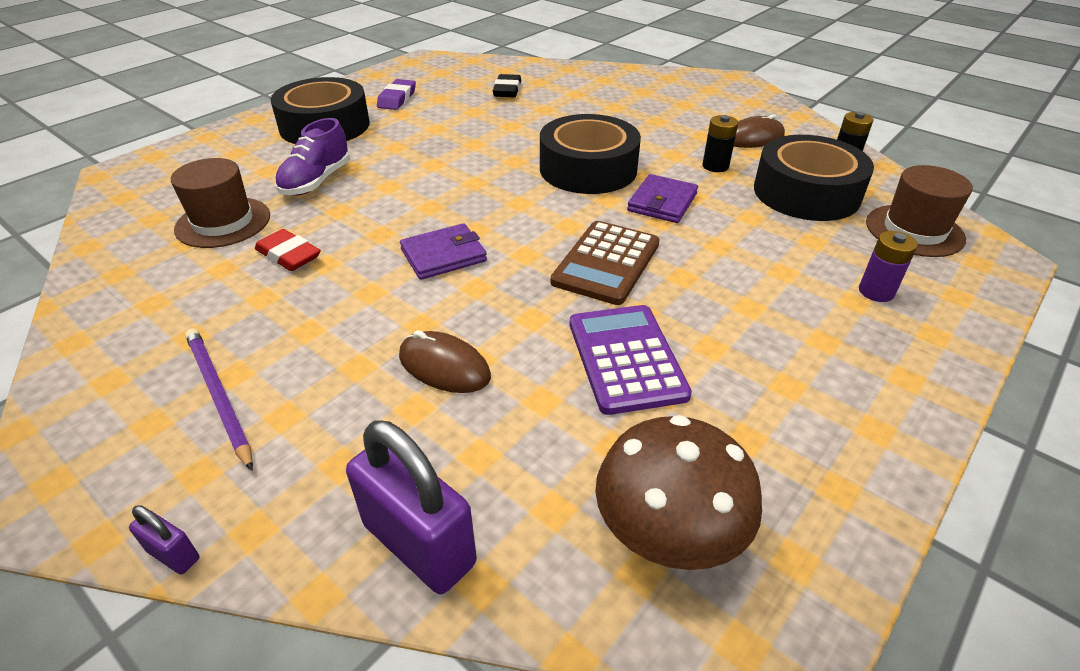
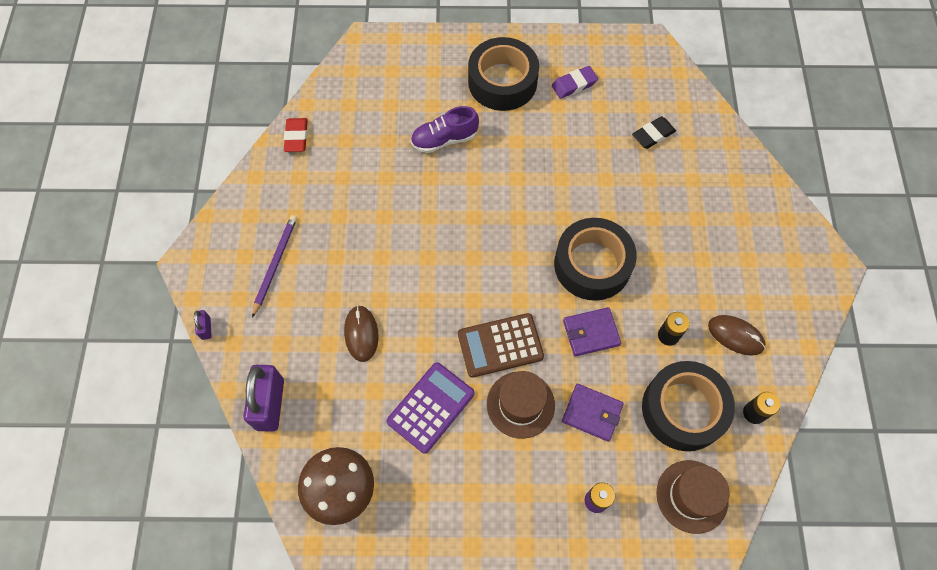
camera: 50 degrees right, 25 degrees up
brown hat [171,158,270,248] -> brown hat moved to [487,371,555,439]
red eraser [255,229,321,271] -> red eraser moved to [284,118,308,152]
purple wallet [400,223,487,280] -> purple wallet moved to [562,384,623,442]

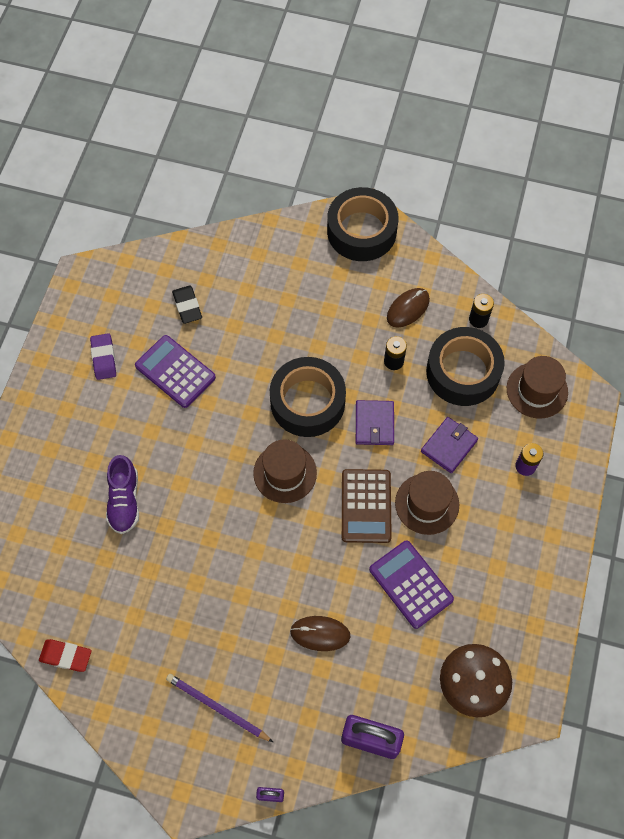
camera: 75 degrees left, 0 degrees up
black tape [468,37,539,111] -> black tape moved to [327,187,398,261]
none -> purple calculator [135,335,216,408]
none -> brown hat [253,439,317,503]

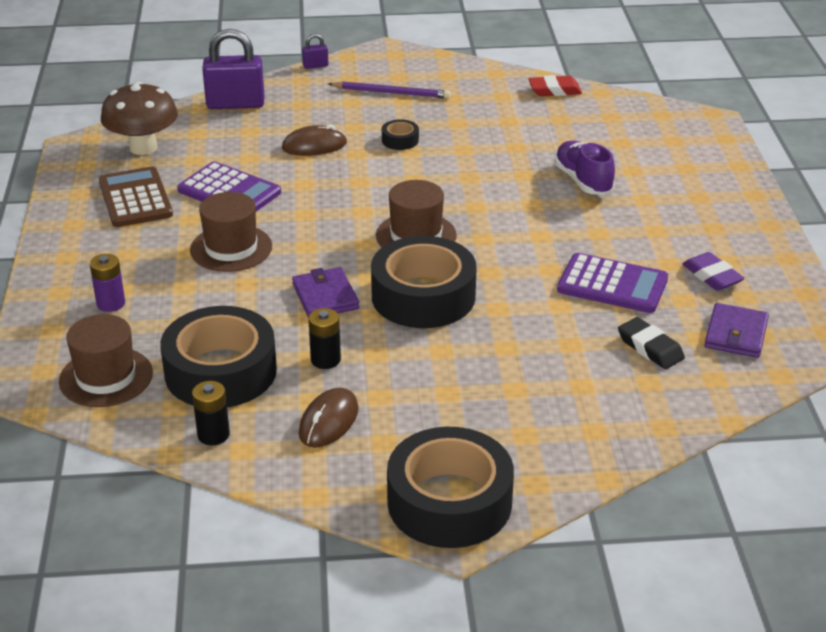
camera: 160 degrees right, 30 degrees down
brown calculator [342,469,392,543] -> brown calculator moved to [99,167,173,227]
purple wallet [421,417,478,473] -> purple wallet moved to [704,303,769,358]
none -> black tape [382,119,419,150]

